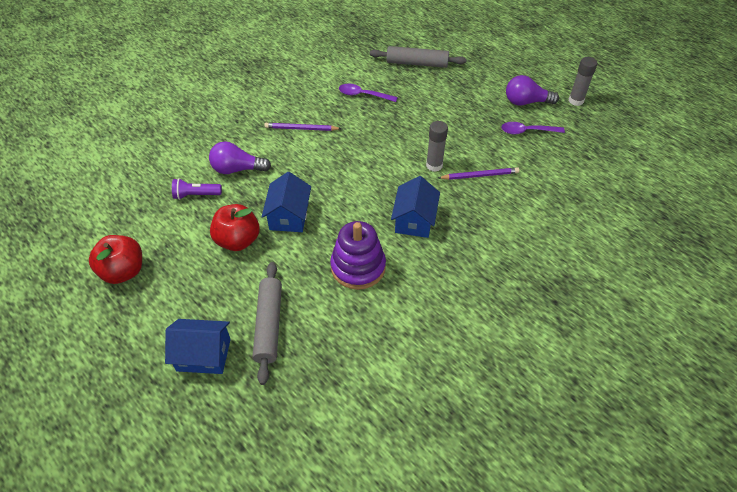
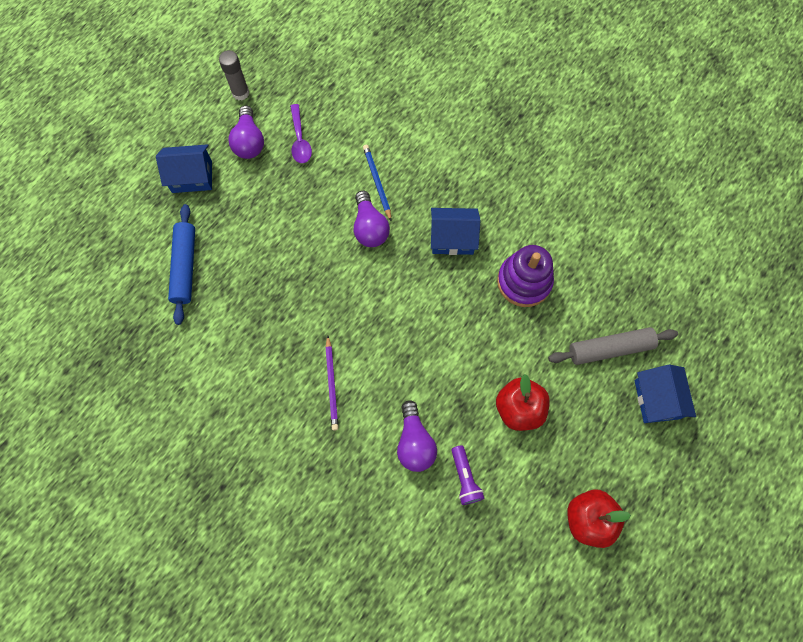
camera: 100 degrees left, 20 degrees up
blue house [262,172,311,232] -> blue house moved to [156,144,212,193]
purple spoon [339,84,398,102] -> none
grey rolling pin [370,46,466,68] -> blue rolling pin [168,204,195,325]
grey glue stick [426,121,448,172] -> purple light bulb [354,191,390,247]
purple pencil [438,167,519,180] -> blue pencil [363,145,391,221]

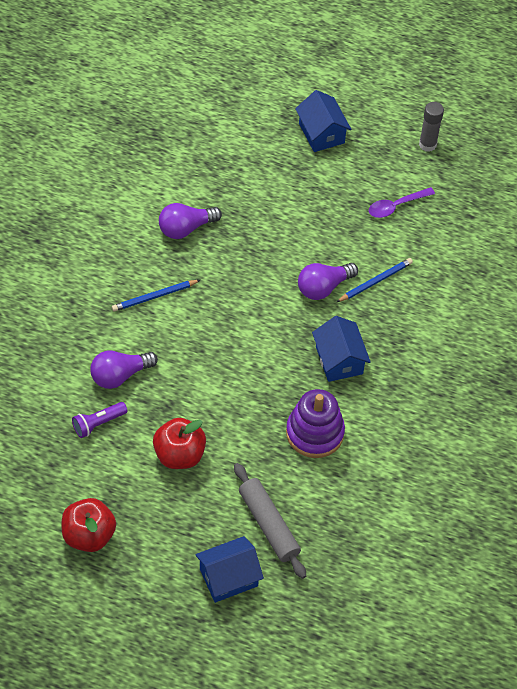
camera: 70 degrees right, 15 degrees down
blue rolling pin [168,204,195,325] -> none
purple light bulb [229,106,264,159] -> purple light bulb moved to [159,203,222,239]
purple pencil [325,335,339,431] -> blue pencil [112,280,200,312]

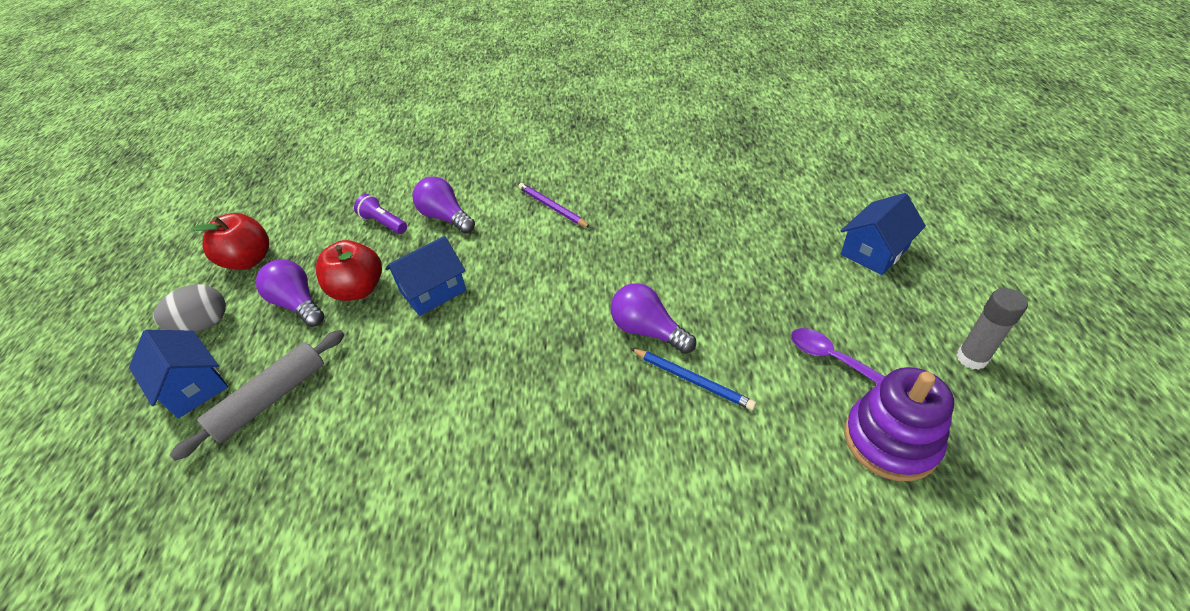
camera: 75 degrees right, 10 degrees down
blue pencil [112,280,200,312] -> purple pencil [518,183,591,228]
purple light bulb [159,203,222,239] -> purple light bulb moved to [256,259,324,327]
purple stacking toy [286,389,345,458] -> purple stacking toy moved to [844,367,954,481]
blue house [312,316,371,382] -> blue house moved to [385,236,466,316]
none -> grey egg [153,284,226,332]

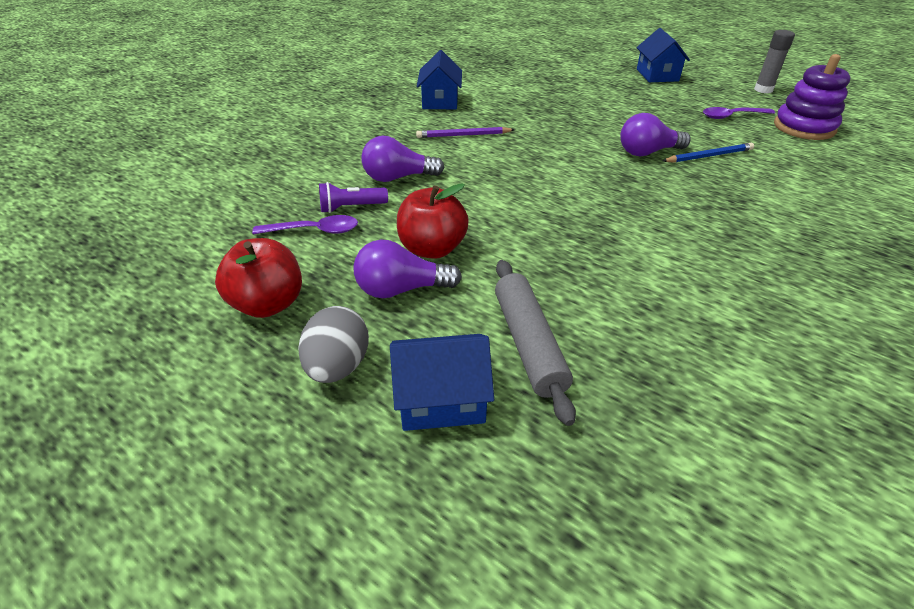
camera: 55 degrees left, 5 degrees down
blue house [385,236,466,316] -> blue house moved to [417,50,462,109]
none -> purple spoon [252,215,358,234]

